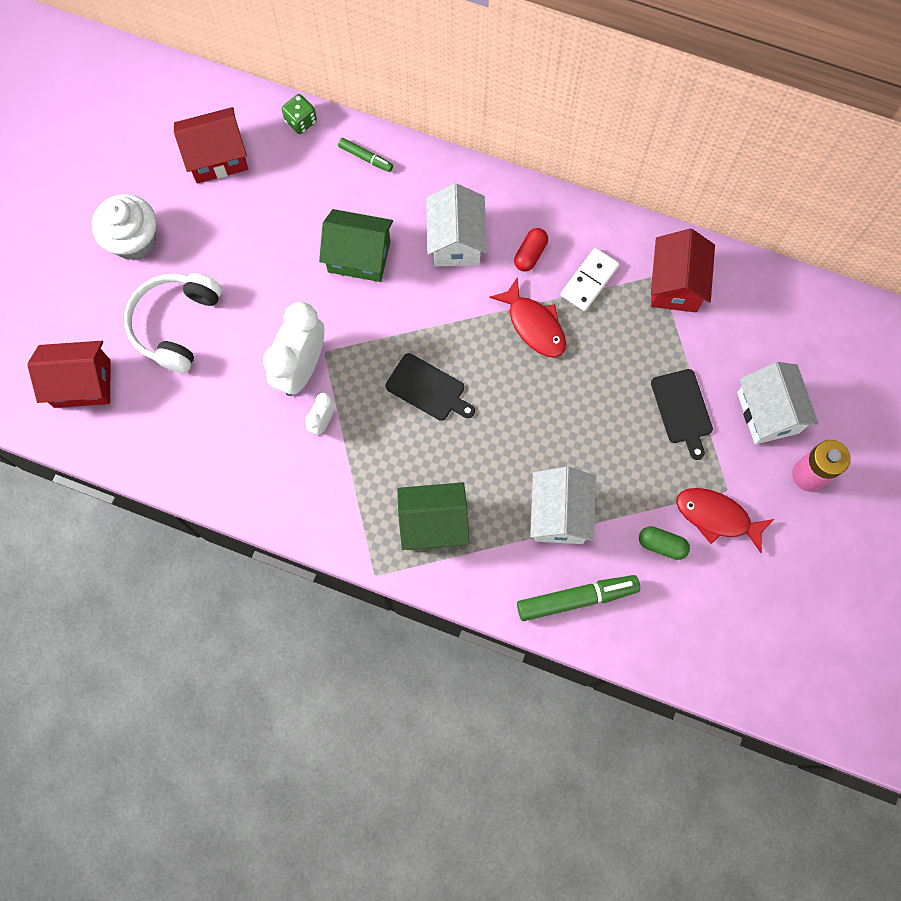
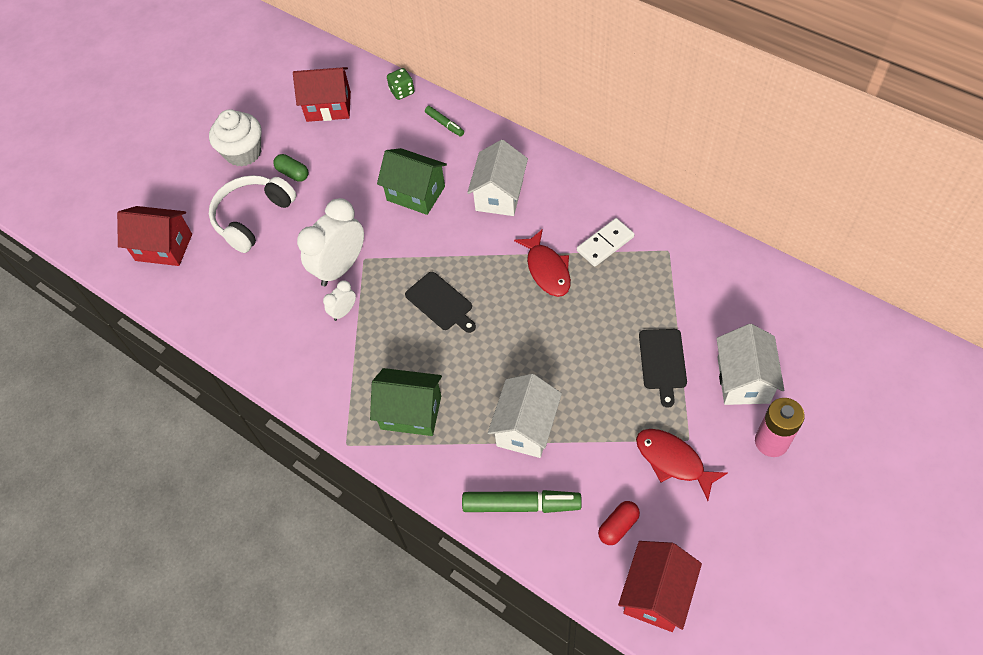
camera: 20 degrees right, 15 degrees down
red capsule [514,228,548,272] -> red capsule moved to [598,501,640,545]
green capsule [639,526,690,560] -> green capsule moved to [273,154,308,182]
red house [651,229,715,312] -> red house moved to [618,541,702,632]

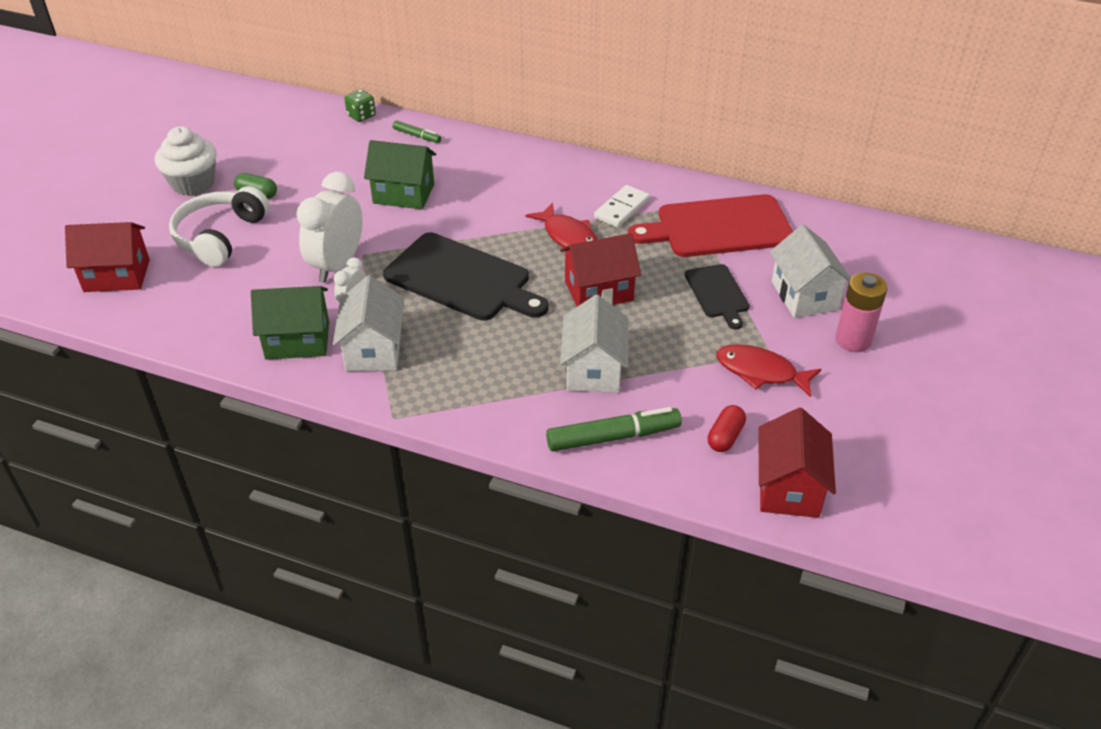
camera: 20 degrees left, 15 degrees down
red house [293,67,351,122] -> red house moved to [560,233,641,307]
green house [370,368,442,436] -> green house moved to [251,286,329,360]
black cutting board [405,272,476,333] -> black cutting board [383,232,549,321], size x1.85
white house [467,140,528,216] -> white house moved to [333,275,404,371]
none -> red cutting board [628,194,793,257]

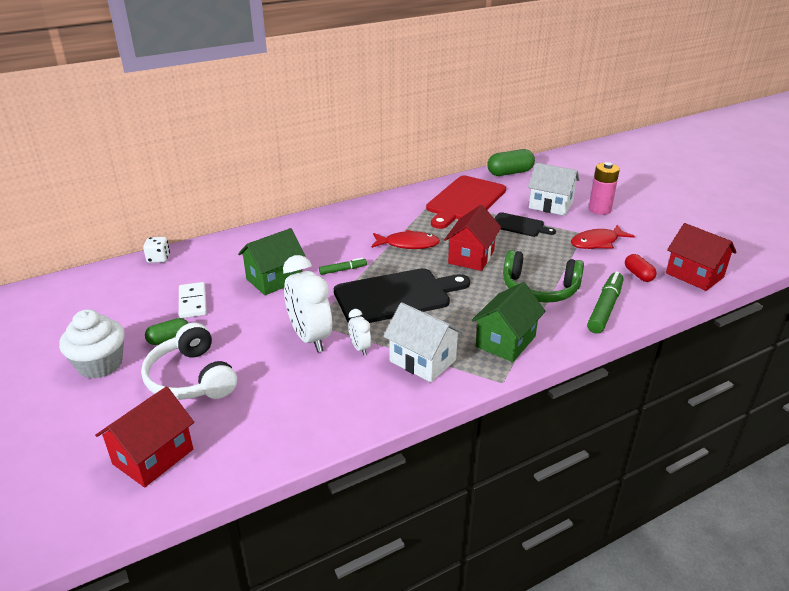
camera: 50 degrees left, 10 degrees down
green house [251,286,329,360] -> green house moved to [471,282,546,362]
green dice [344,89,376,122] -> white dice [143,237,170,263]
green marker [393,120,441,143] -> green marker moved to [319,258,367,275]
white house [560,295,629,393] -> green headphones [503,250,584,303]
white domino [594,185,650,228] -> white domino moved to [179,282,207,318]
none -> green capsule [487,149,535,176]

